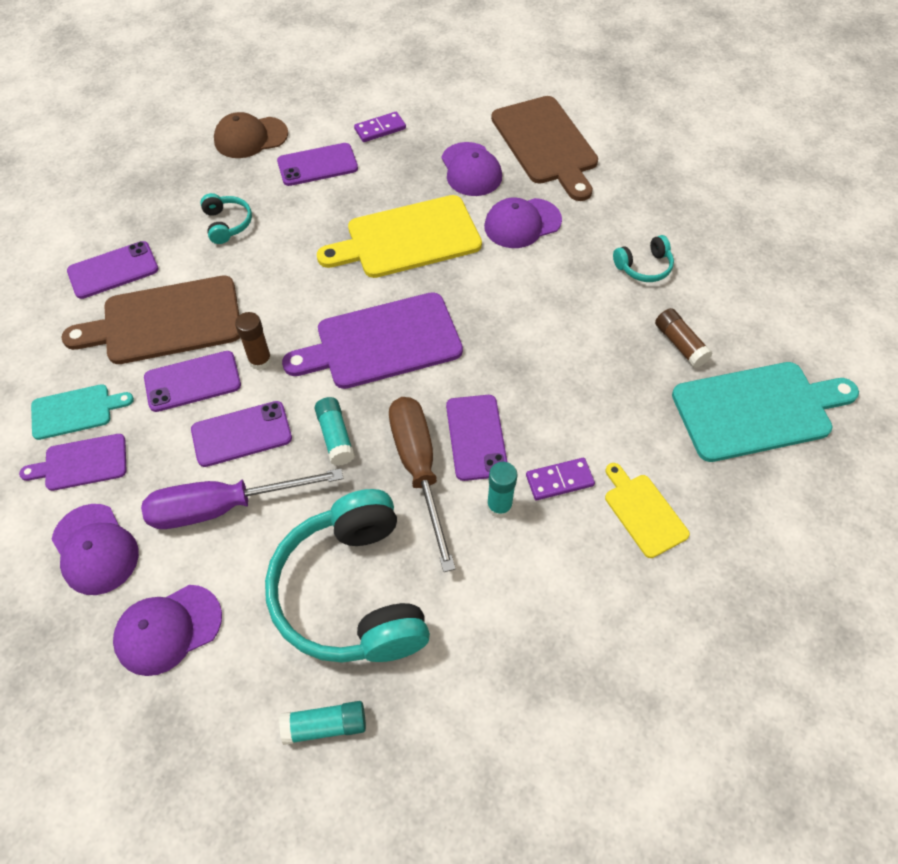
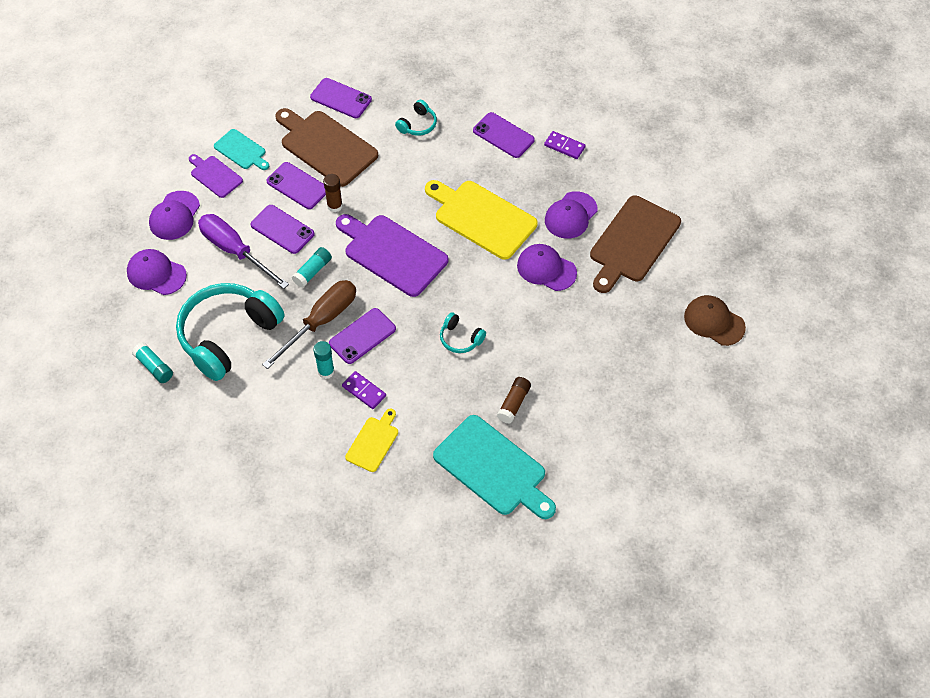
camera: 55 degrees right, 0 degrees up
brown cap [214,112,288,158] -> brown cap moved to [684,295,746,346]
turquoise headphones [613,235,674,282] -> turquoise headphones moved to [440,312,486,353]

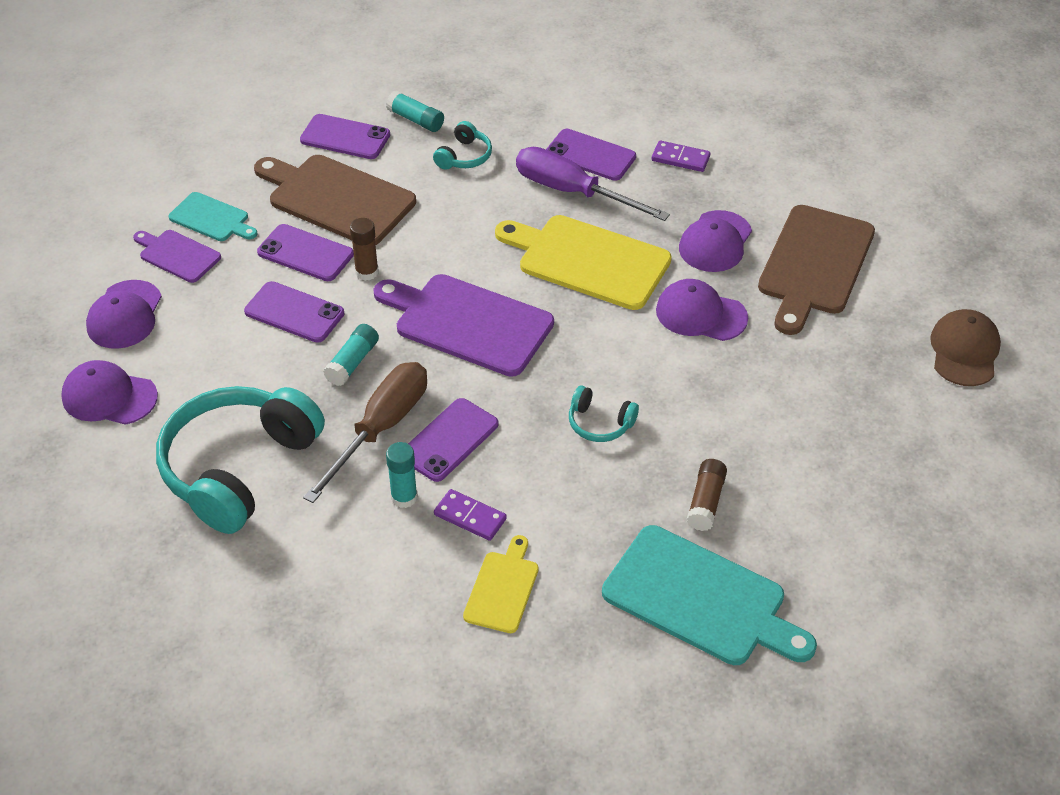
camera: 10 degrees left, 10 degrees down
turquoise glue stick [132,342,173,383] -> turquoise glue stick moved to [386,91,444,132]
purple screwdriver [198,214,289,289] -> purple screwdriver moved to [516,147,670,221]
brown cap [684,295,746,346] -> brown cap turned 75 degrees clockwise [930,309,1001,386]

